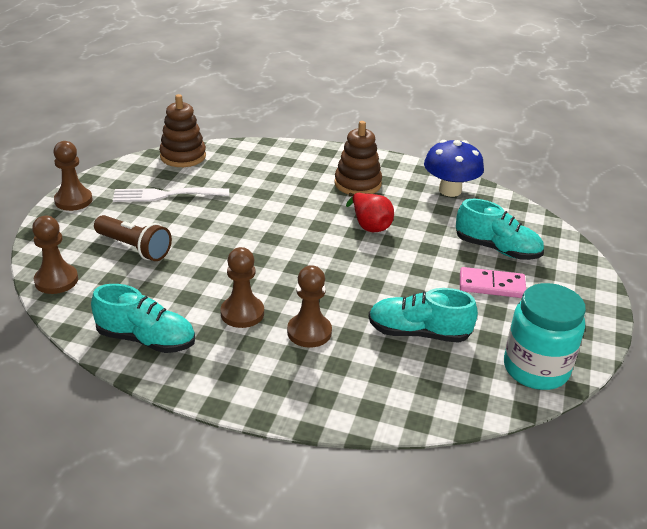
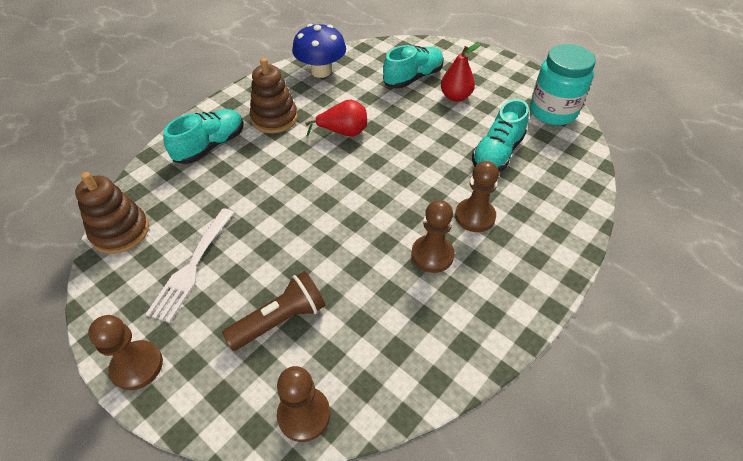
camera: 65 degrees left, 15 degrees up
turquoise shoe [91,284,195,353] -> turquoise shoe moved to [164,109,244,164]
pink domino [460,267,526,298] -> red pear [441,43,480,102]

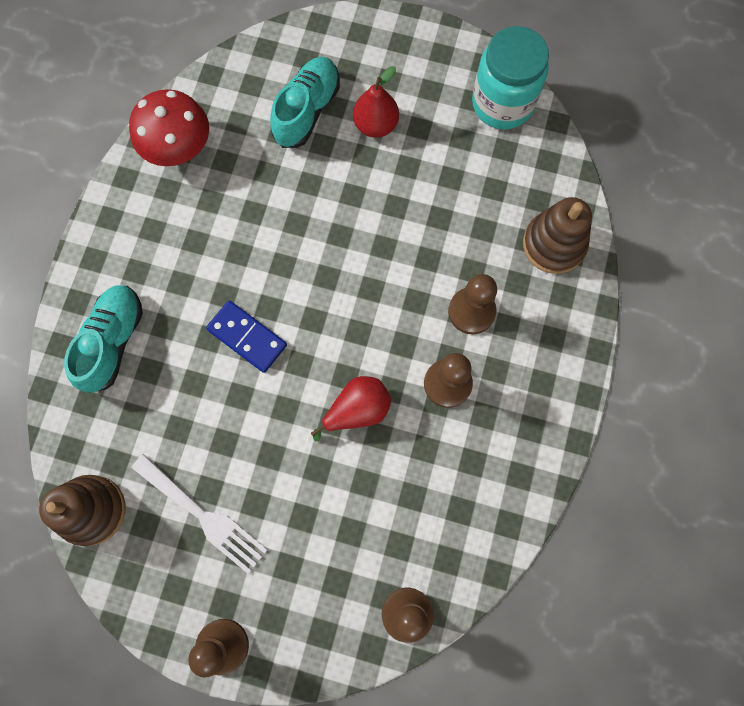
camera: 25 degrees left, 25 degrees up
white fork [146,208,234,323] -> white fork turned 45 degrees counterclockwise [131,454,267,574]
brown flashlight [222,271,326,351] -> none
brown stacking toy [250,58,298,133] -> brown stacking toy moved to [523,197,592,274]
blue mushroom [292,24,346,78] -> red mushroom [129,89,209,166]
red pear [305,99,367,137] -> red pear moved to [311,376,391,441]
turquoise shoe [472,99,529,172] -> none
none -> blue domino [206,301,287,373]

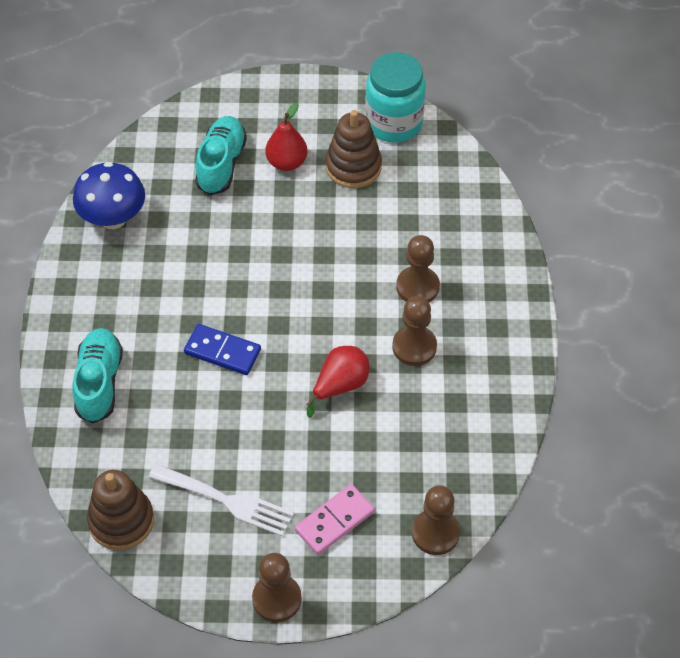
camera: 15 degrees left, 20 degrees down
red mushroom [129,89,209,166] -> blue mushroom [73,162,145,229]
brown stacking toy [523,197,592,274] -> brown stacking toy moved to [325,110,382,188]
none -> pink domino [295,484,375,555]

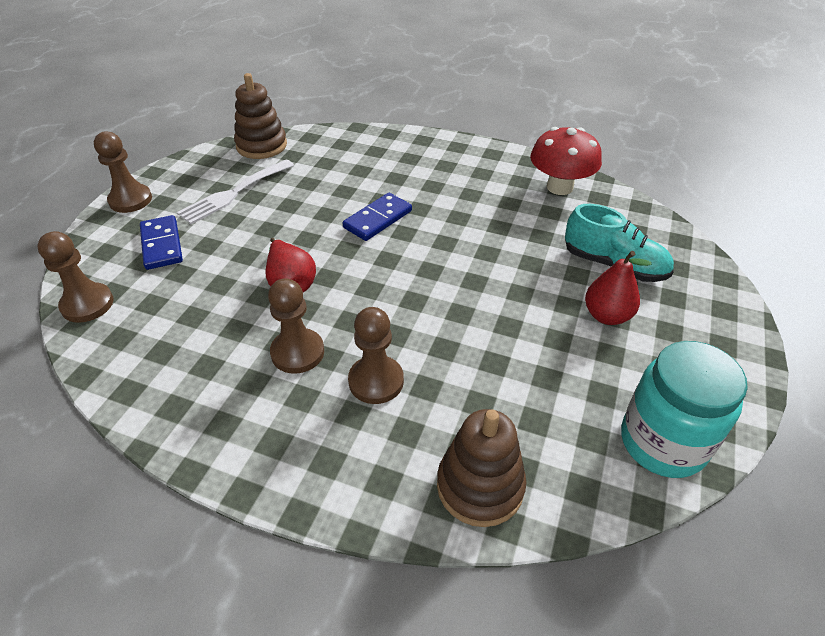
camera: 110 degrees right, 10 degrees down
blue mushroom [73,162,145,229] -> red mushroom [530,127,602,195]
turquoise shoe [73,328,123,423] -> none
pink domino [295,484,375,555] -> blue domino [140,215,183,270]
brown stacking toy [325,110,382,188] -> brown stacking toy moved to [437,409,526,527]

